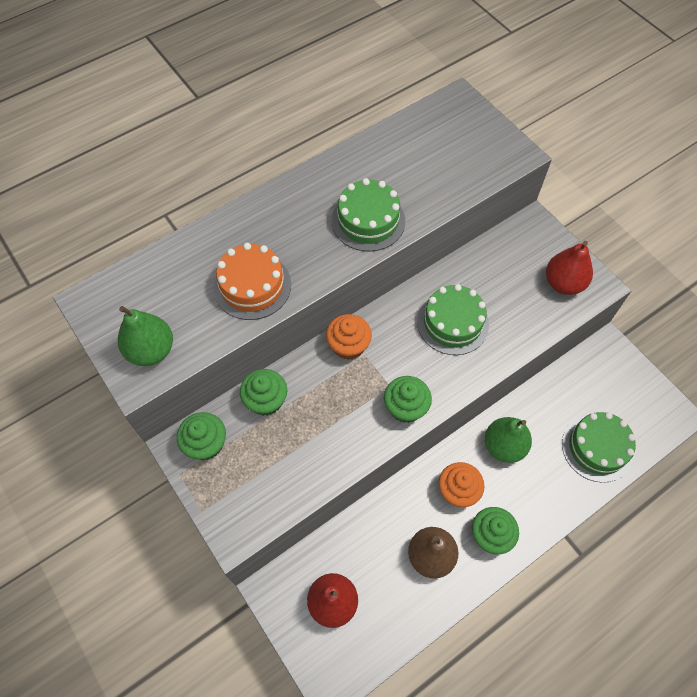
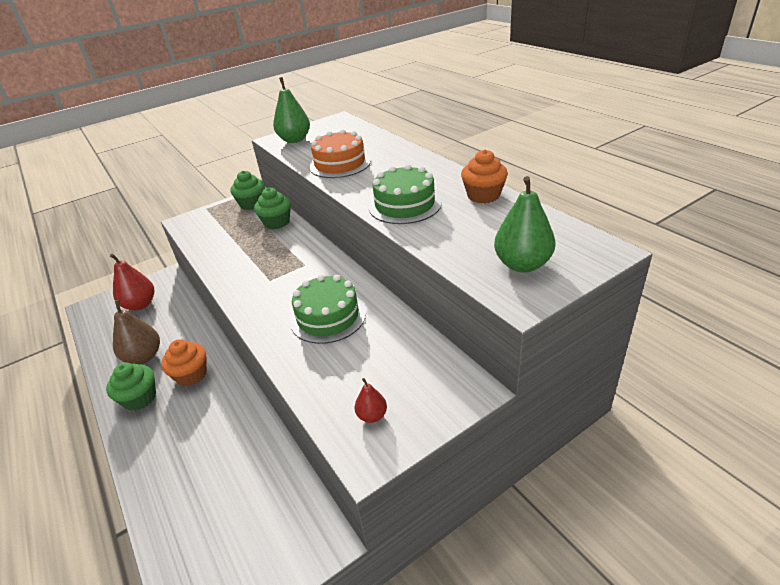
camera: 95 degrees right, 25 degrees down
orange cupcake [326,314,372,360] -> orange cupcake moved to [461,150,508,203]
green cupcake [384,376,432,423] -> none
green pear [485,417,532,463] -> green pear moved to [494,176,555,273]
red pear [546,241,593,295] -> red pear [355,378,387,423], size x0.52
green cake [562,412,636,483] -> none

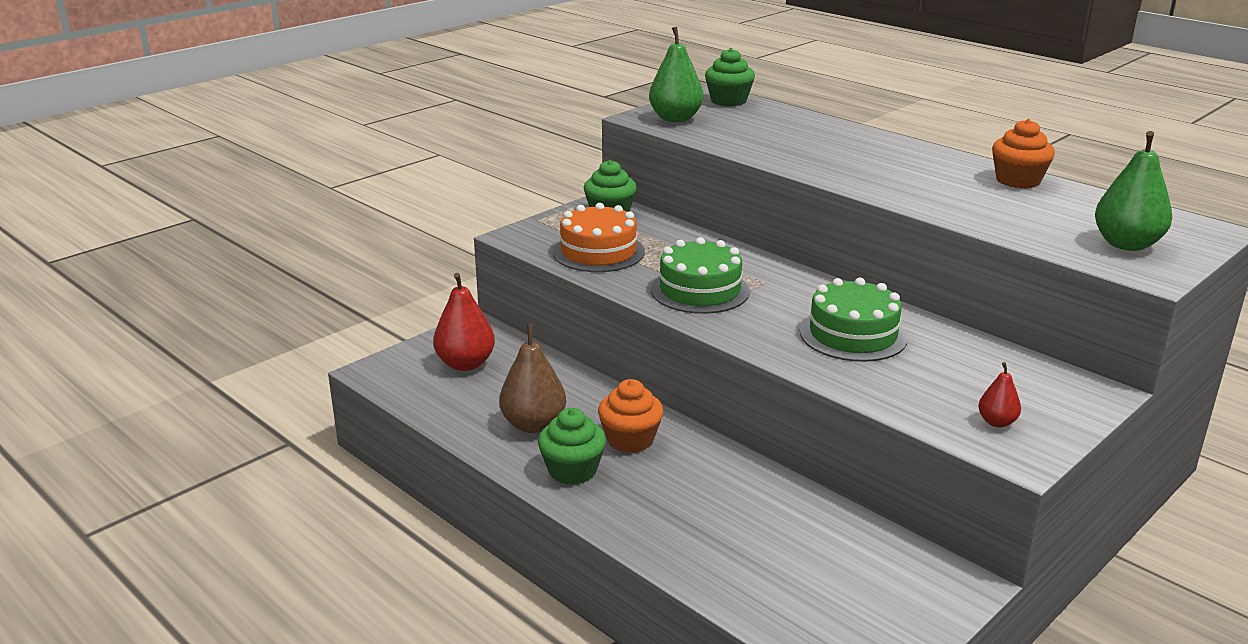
camera: 15 degrees left, 10 degrees down
green cupcake [254,188,291,229] -> green cupcake moved to [705,48,755,106]
orange cake [309,129,371,178] -> orange cake moved to [553,203,645,272]
green cake [369,164,442,224] -> green cake moved to [651,237,750,314]

